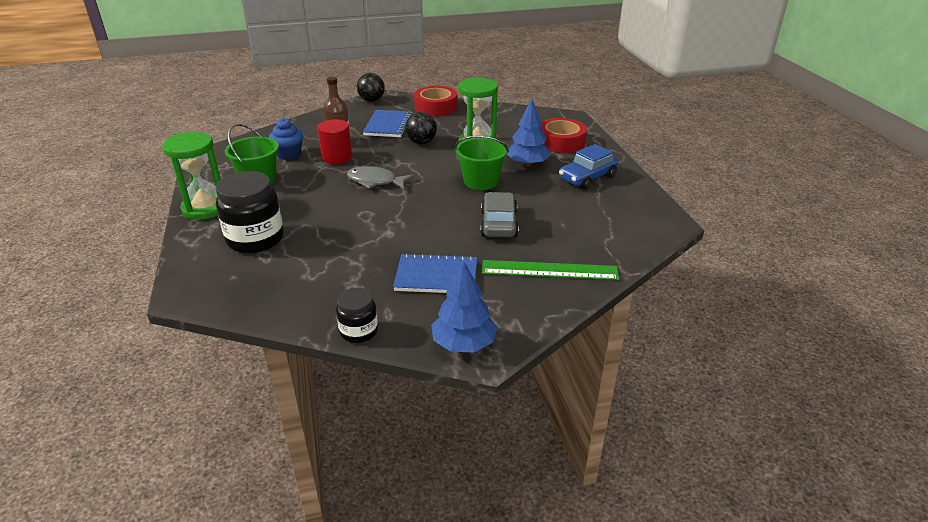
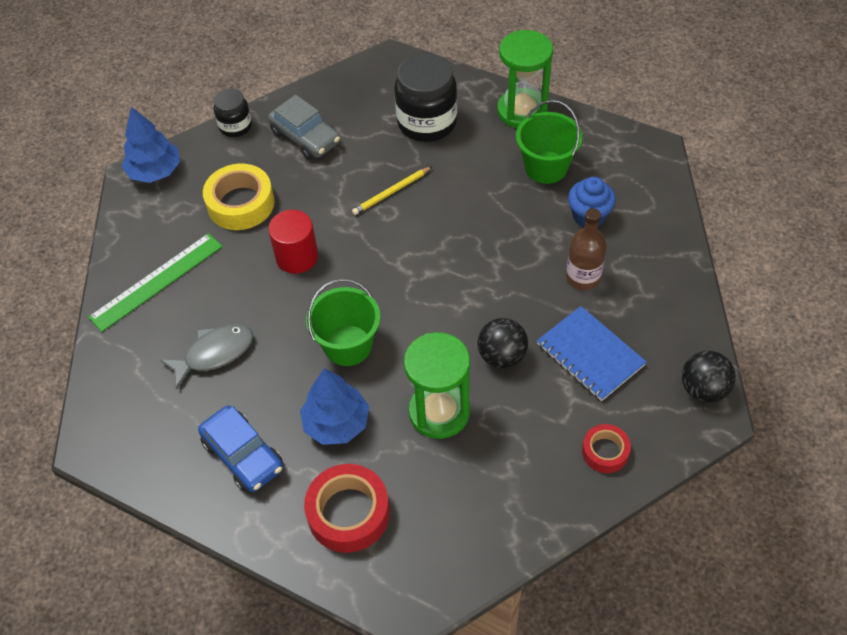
camera: 135 degrees right, 20 degrees up
red cylinder [317,119,352,164] -> red cylinder moved to [268,210,318,274]
grey fish [347,166,414,189] -> grey fish moved to [160,325,253,390]
blue notebook [393,253,477,293] -> yellow tape [203,164,274,230]
red tape [414,86,457,116] -> red tape [582,424,631,473], size x0.58
grey car [480,192,519,237] -> grey car moved to [268,95,340,160]
blue car [559,144,618,189] -> blue car turned 135 degrees clockwise [198,406,283,492]
none -> yellow pencil [352,167,432,215]

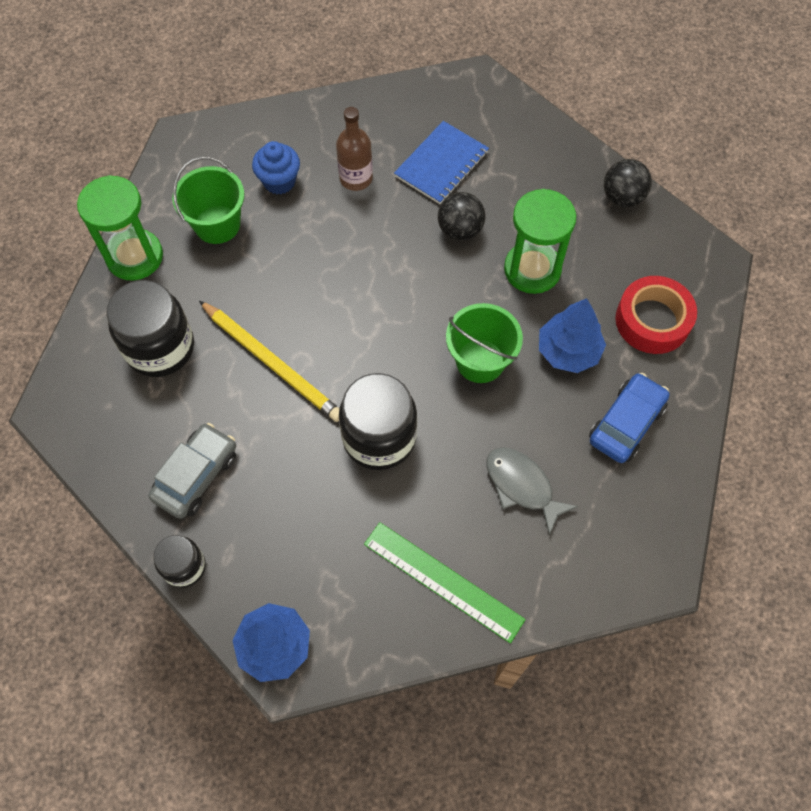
camera: 105 degrees left, 10 degrees up
yellow tape [203,164,274,230] -> none
red cylinder [268,210,318,274] -> black jar [339,373,417,470]
yellow pencil [352,167,432,215] -> yellow pencil [199,301,339,422], size x1.80
red tape [582,424,631,473] -> none
black ball [682,351,736,403] -> black ball moved to [604,159,652,207]

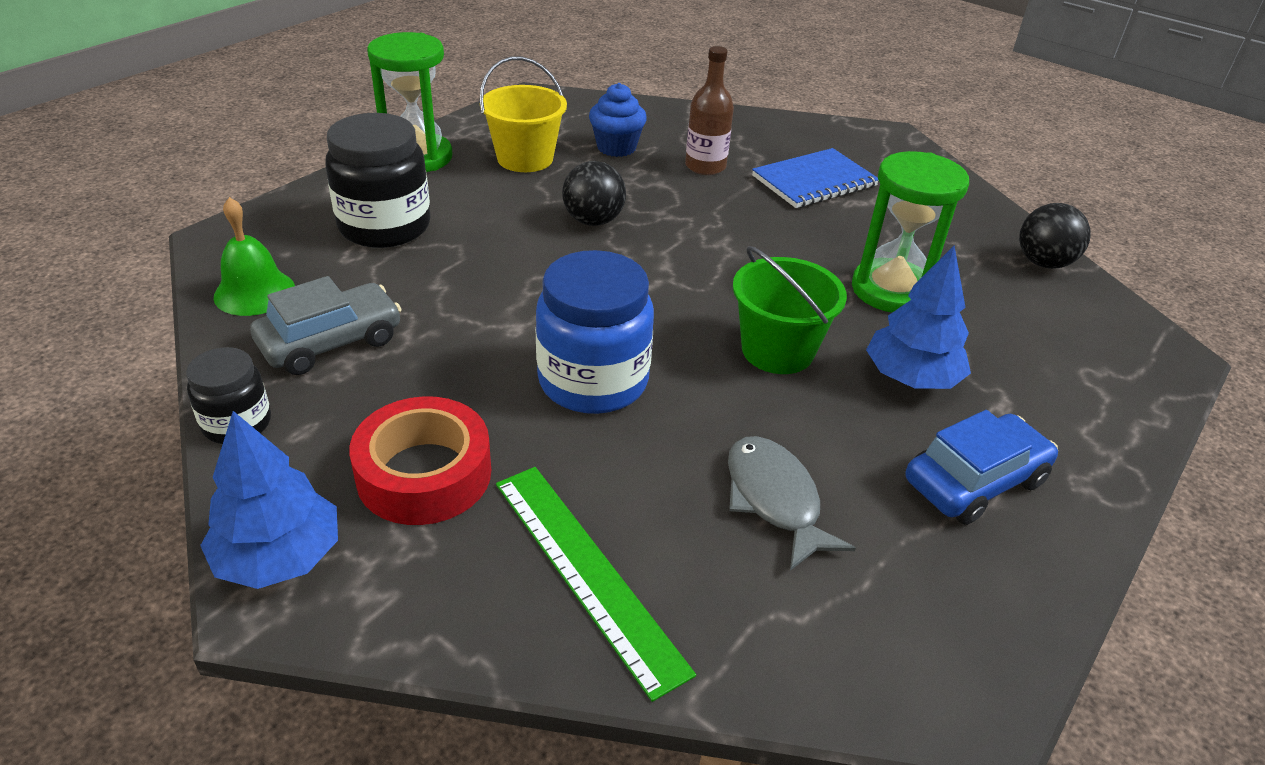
camera: 20 degrees right, 25 degrees down
green bucket [172,157,244,244] -> yellow bucket [480,56,567,172]
yellow pencil [199,301,339,422] -> none
black jar [339,373,417,470] -> blue jar [536,250,654,414]
black ball [438,192,486,241] -> black ball moved to [562,161,626,226]
red tape [615,276,697,354] -> red tape moved to [349,396,491,525]
none -> green bell [214,197,295,316]

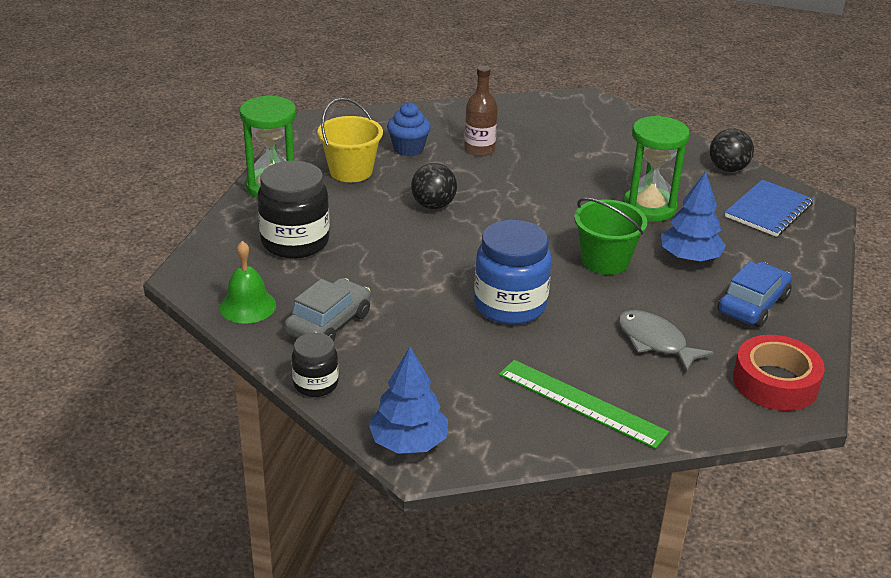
camera: 20 degrees left, 5 degrees down
red tape [349,396,491,525] -> red tape moved to [733,335,825,411]
blue notebook [752,148,878,208] -> blue notebook moved to [725,180,814,237]

